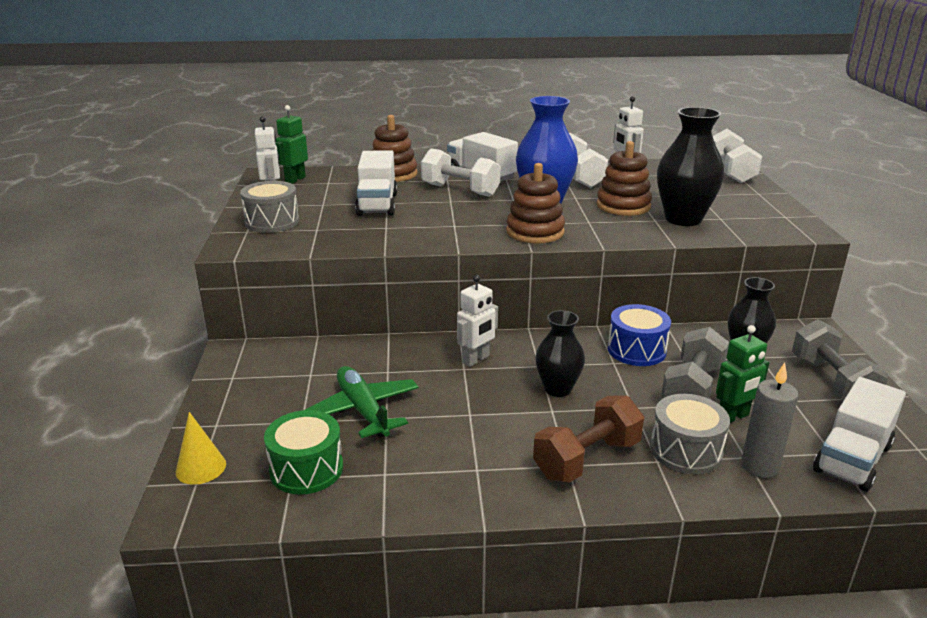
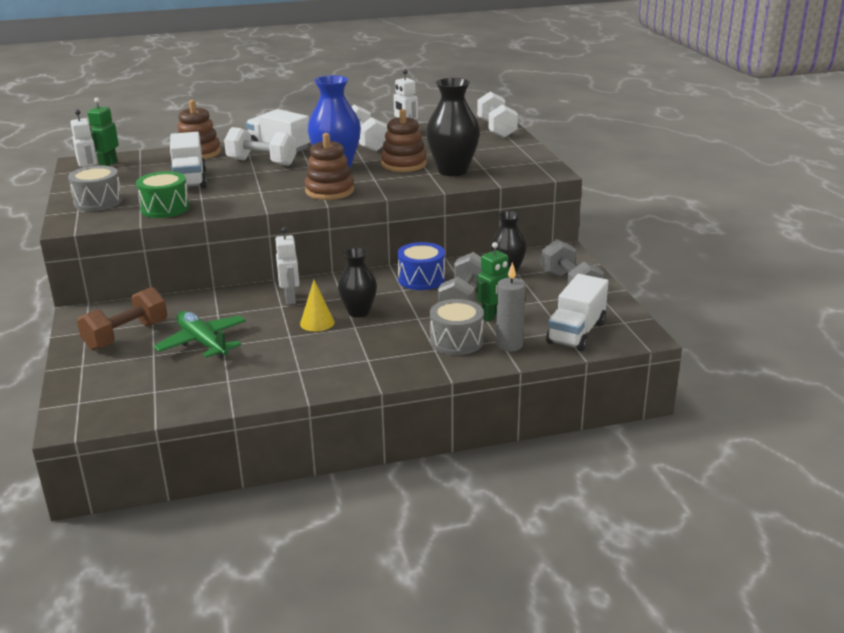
camera: 10 degrees left, 0 degrees up
yellow cone [176,412,226,485] -> yellow cone moved to [300,280,335,332]
green drum [264,410,343,495] -> green drum moved to [136,171,190,218]
white robot [457,275,498,367] -> white robot turned 45 degrees counterclockwise [275,227,299,305]
brown dumbbell [533,395,644,483] -> brown dumbbell moved to [77,287,167,350]

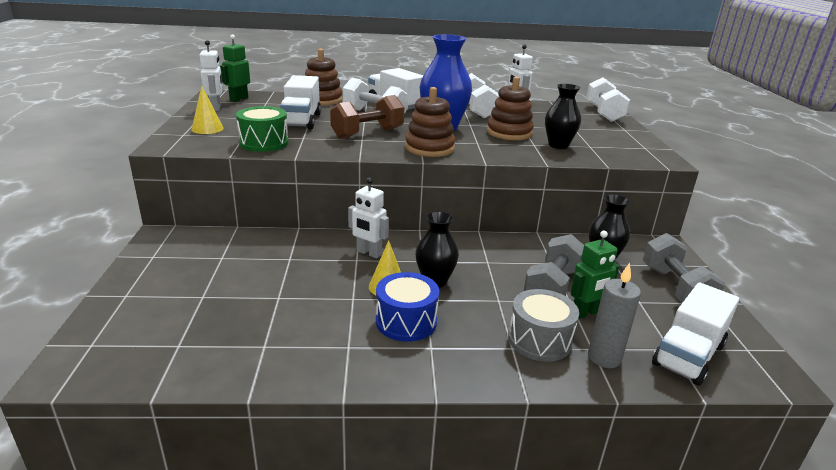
camera: 10 degrees right, 0 degrees up
grey drum [68,166,123,211] -> yellow cone [192,86,224,134]
brown dumbbell [77,287,167,350] -> brown dumbbell moved to [330,95,404,139]
green plane [154,311,246,359] -> none
white robot [275,227,299,305] -> white robot turned 120 degrees clockwise [348,178,389,258]
blue drum [397,242,445,290] -> blue drum moved to [376,272,439,342]
black vase [426,78,480,176] -> black vase [545,84,581,149], size x0.65

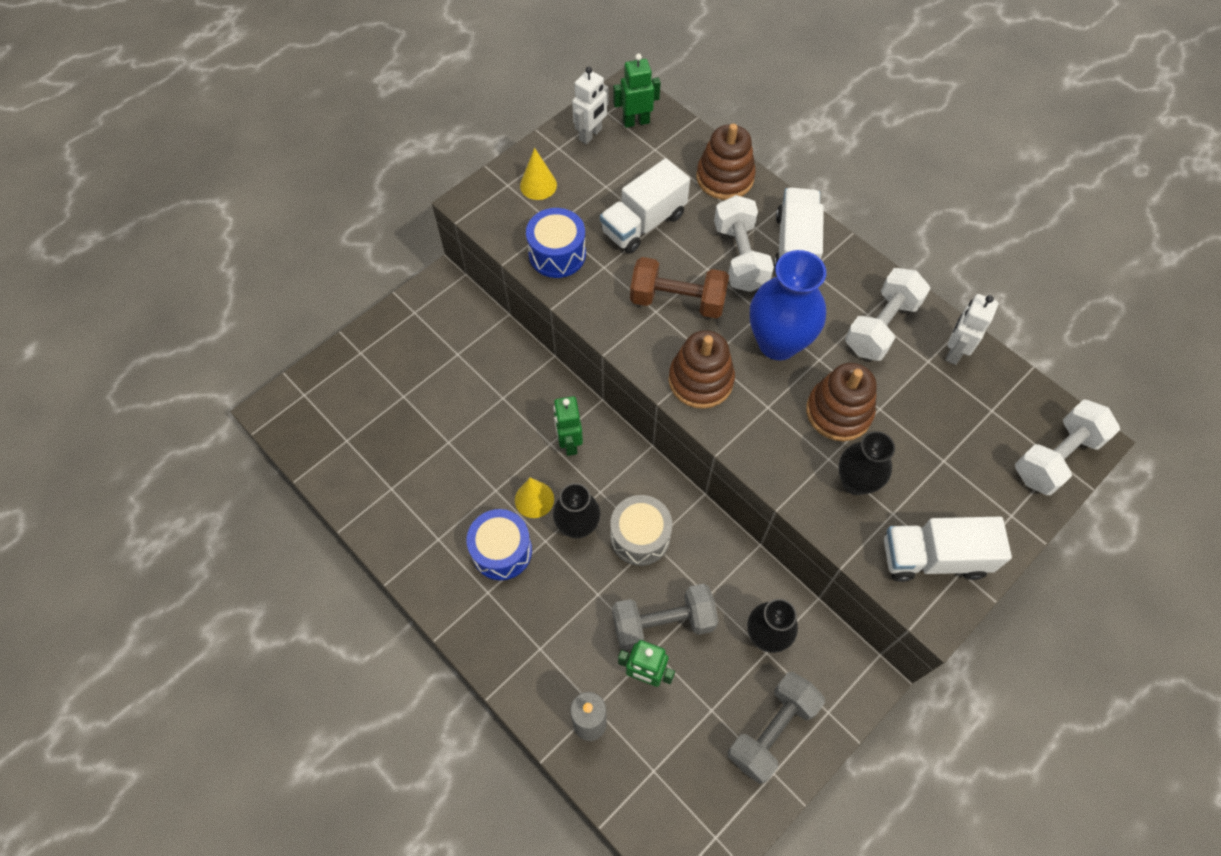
camera: 50 degrees right, 35 degrees up
green drum [236,106,289,152] -> blue drum [526,208,586,278]
white robot [348,178,389,258] -> green robot [553,396,583,456]
grey drum [508,289,579,362] -> grey drum moved to [610,495,672,566]
white truck [652,282,739,385] -> white truck moved to [884,517,1012,582]

